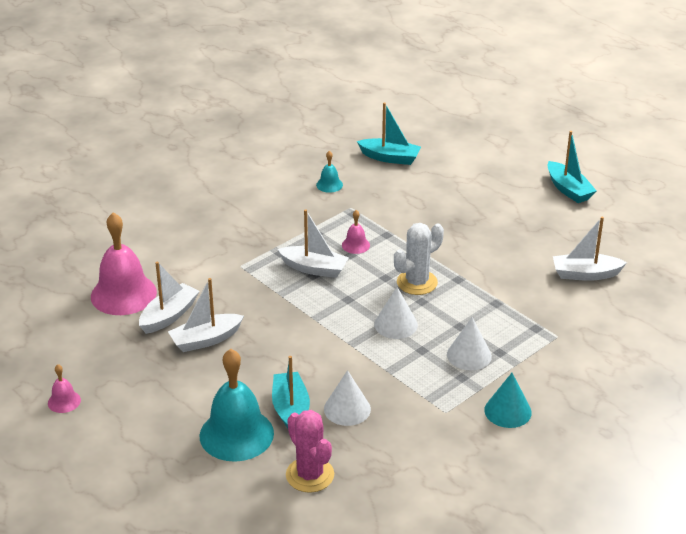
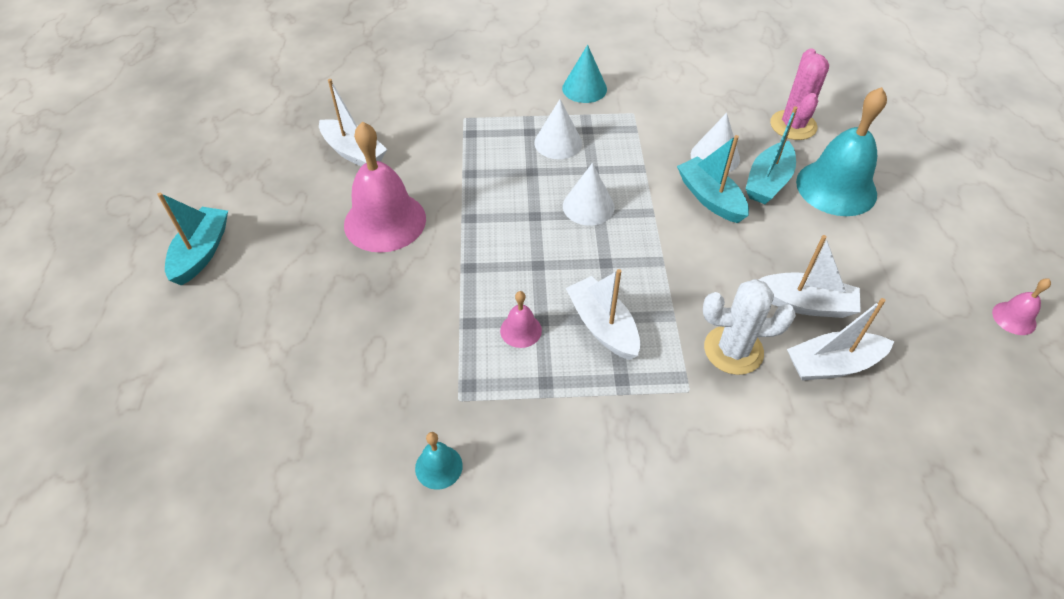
camera: 140 degrees left, 15 degrees up
pink bell [91,212,157,315] -> pink bell moved to [344,122,426,253]
turquoise boat [357,102,421,165] -> turquoise boat moved to [677,135,749,223]
white cactus [394,223,444,295] -> white cactus moved to [703,279,796,375]

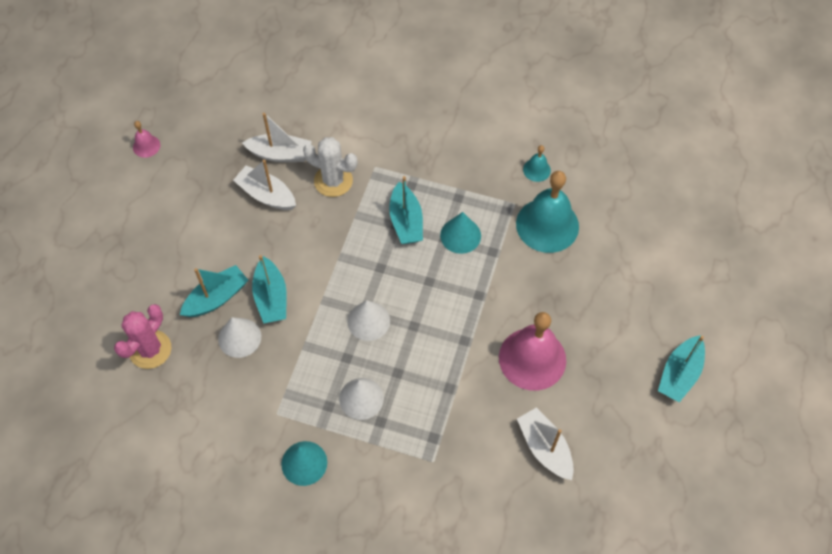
camera: 160 degrees left, 10 degrees up
pink bell [500,291,542,348] -> turquoise cone [440,212,481,254]
white boat [566,269,640,360] -> turquoise boat [389,176,423,244]
turquoise bell [796,87,887,216] -> turquoise bell moved to [516,171,579,253]

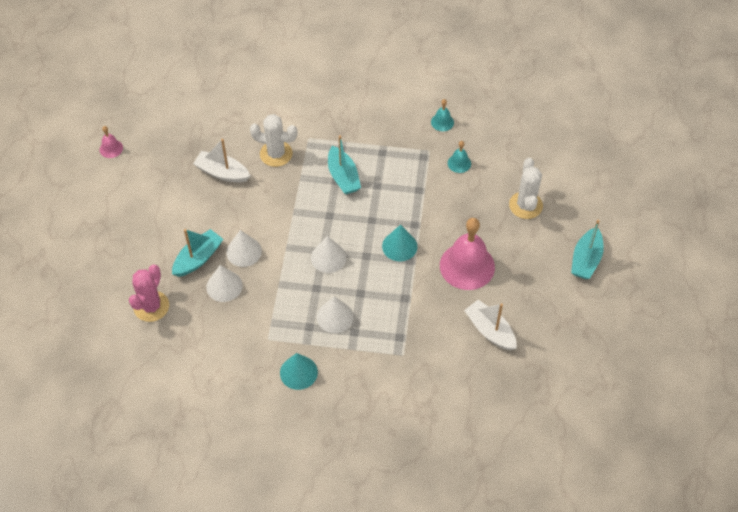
camera: 10 degrees left, 5 degrees down
white boat [242,113,312,162] -> none
turquoise boat [252,255,287,324] -> white cone [226,230,262,267]
turquoise cone [440,212,481,254] -> turquoise cone moved to [382,224,417,261]
turquoise bell [516,171,579,253] -> turquoise bell [448,141,471,173], size x0.45
none -> white cactus [509,158,543,219]

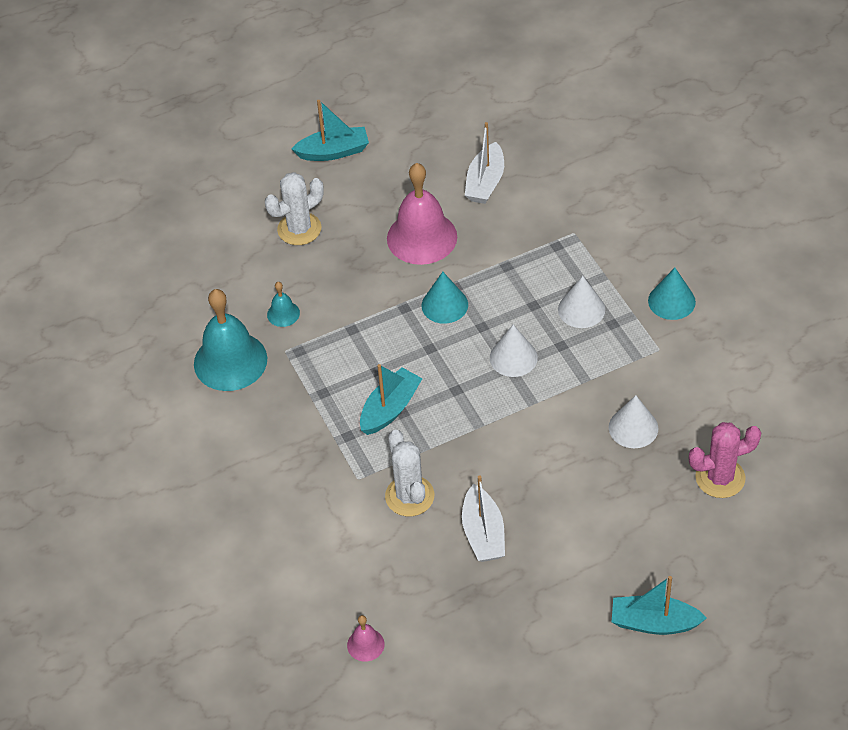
camera: 120 degrees left, 5 degrees down
pink bell [100,126,123,158] -> pink bell moved to [347,615,385,662]
turquoise boat [172,229,223,277] -> turquoise boat moved to [612,576,707,635]
white cone [226,230,262,267] -> none
turquoise bell [431,99,454,131] -> turquoise bell [194,289,267,391], size x2.21

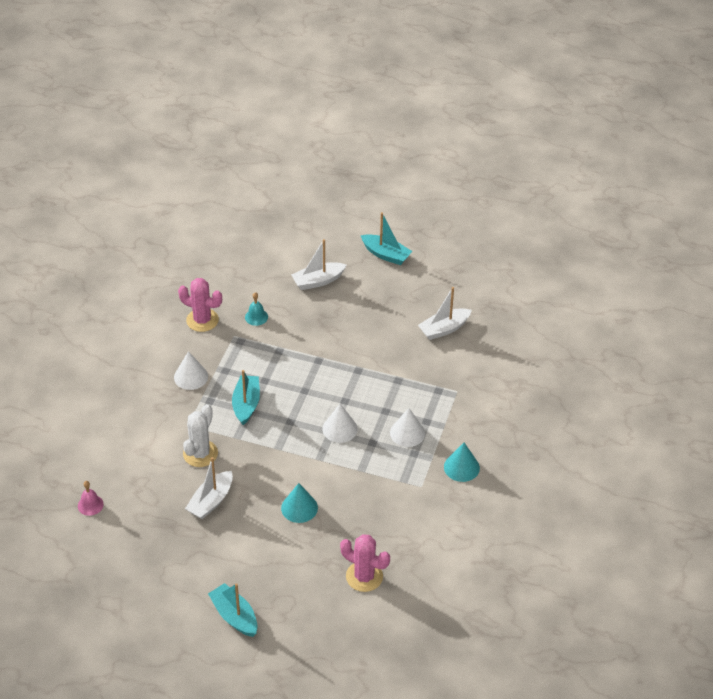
camera: 40 degrees right, 5 degrees down
turquoise bell [194,289,267,391] -> pink cactus [178,278,222,332]
white cactus [265,172,324,245] -> white boat [291,239,346,290]
turquoise boat [360,364,423,435] -> turquoise boat turned 75 degrees counterclockwise [232,370,260,425]
pink bell [387,163,457,265] -> none
turquoise cone [422,272,468,324] -> turquoise cone moved to [281,483,318,523]
white cone [609,395,658,448] -> white cone moved to [174,351,208,390]

